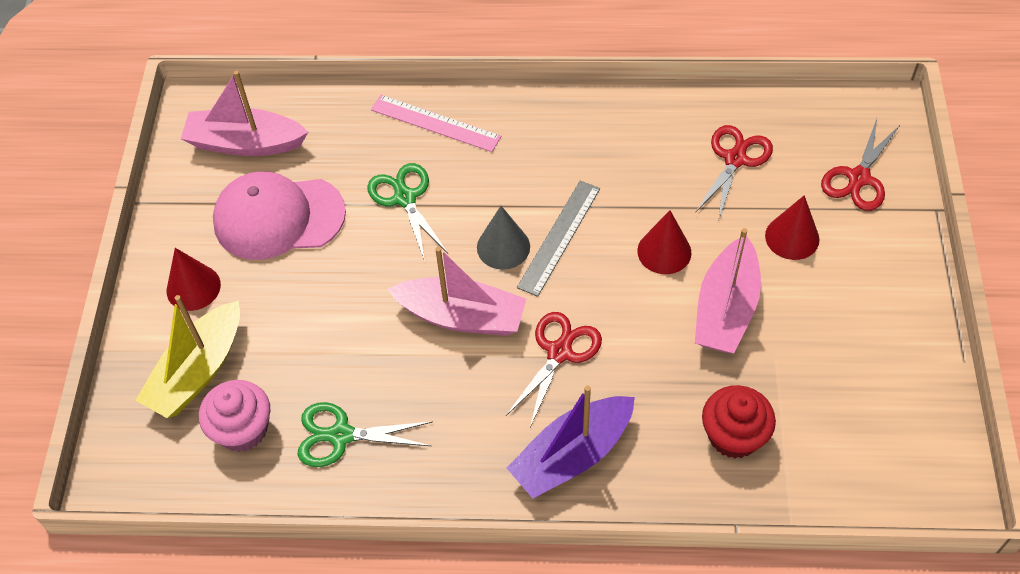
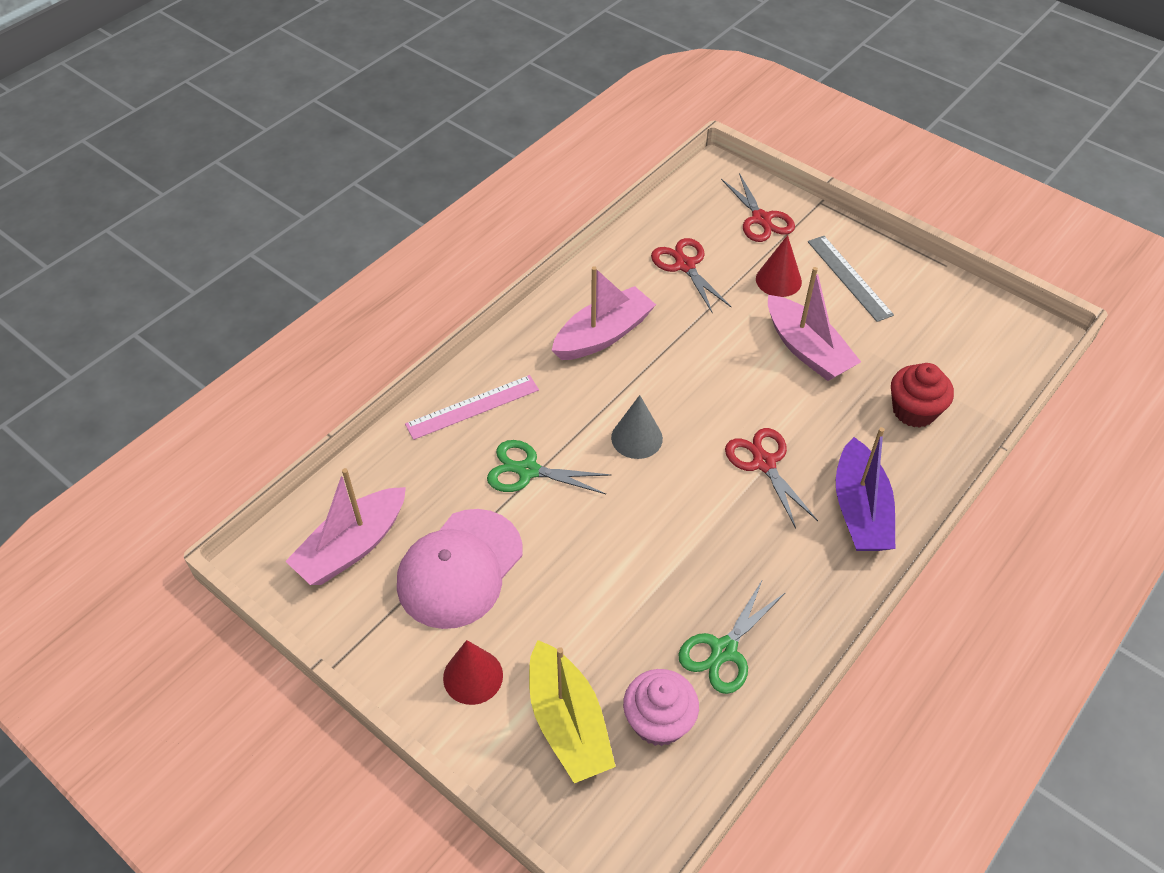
camera: 55 degrees left, 5 degrees down
pink boat [388,247,526,336] -> pink boat moved to [552,266,656,360]
grey ruler [517,181,600,297] -> grey ruler moved to [808,236,894,322]
red cone [637,210,691,274] -> none

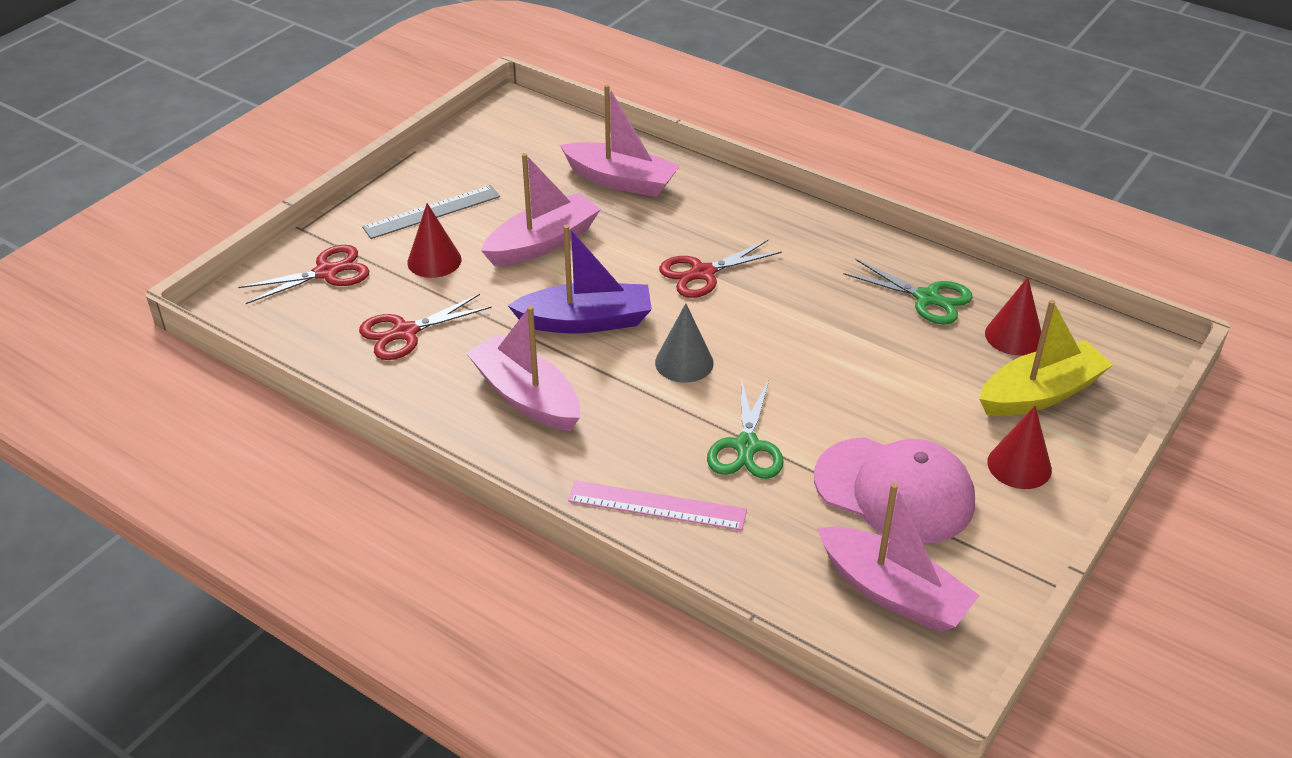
camera: 95 degrees left, 10 degrees down
pink ruler [405,375,539,440] -> pink ruler turned 45 degrees counterclockwise [568,481,747,531]
pink cupcake [623,669,699,746] -> red cone [985,277,1041,355]
purple boat [836,427,895,551] -> purple boat moved to [508,225,652,334]
red cupcake [891,363,954,428] -> pink boat [560,84,680,197]

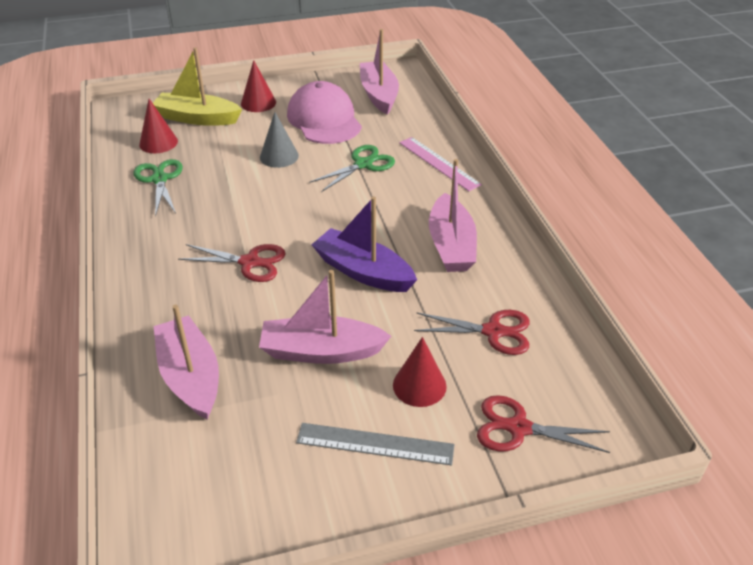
camera: 140 degrees left, 0 degrees up
grey cone [655,303,714,383] -> grey cone moved to [260,112,299,168]

